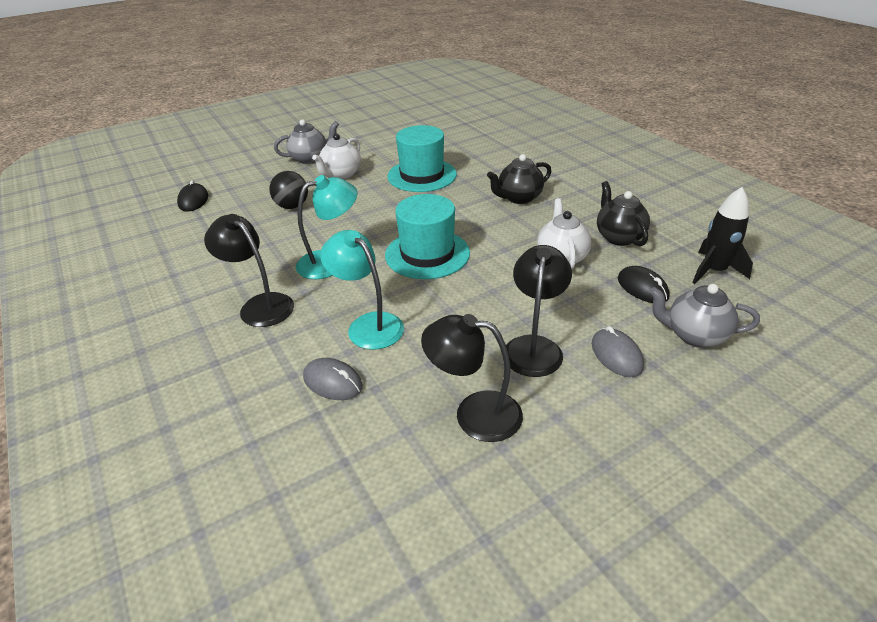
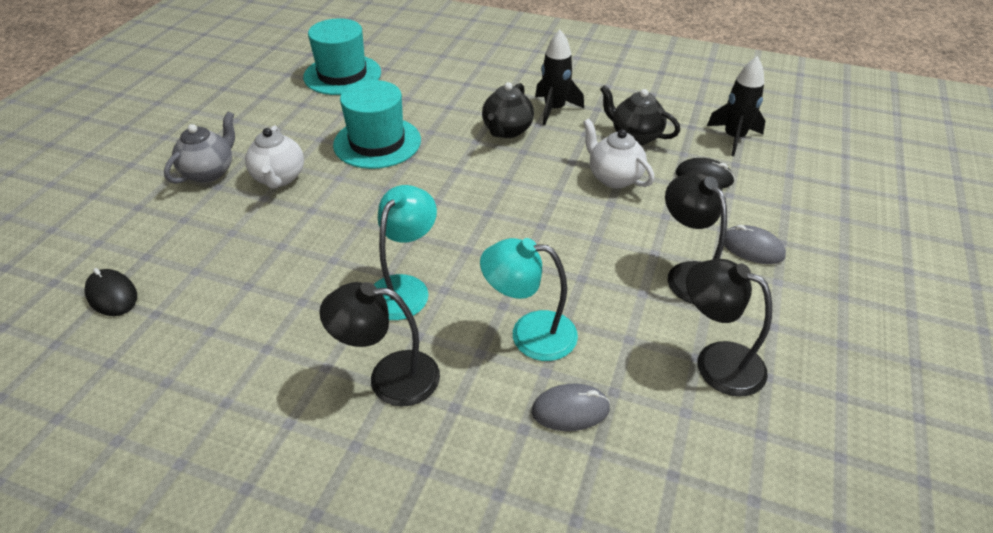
camera: 40 degrees left, 5 degrees up
black ball [269,171,308,209] -> none
turquoise hat [385,194,470,279] -> turquoise hat moved to [303,18,381,95]
black lamp [421,314,523,442] -> black lamp turned 60 degrees clockwise [686,259,772,397]
grey teapot [649,284,760,348] -> none
none -> black rocket [535,30,584,125]

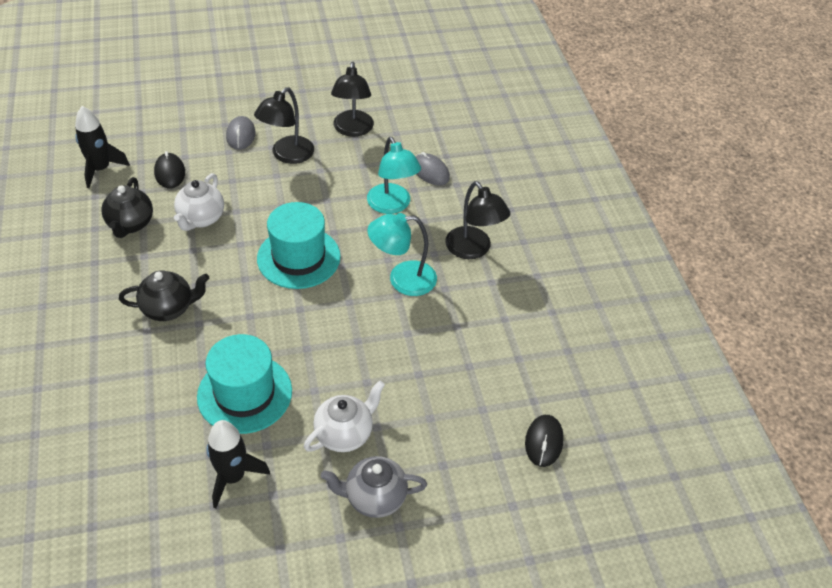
camera: 125 degrees left, 5 degrees up
turquoise hat [303,18,381,95] -> turquoise hat moved to [257,202,341,289]
black rocket [535,30,584,125] -> black rocket moved to [206,420,270,508]

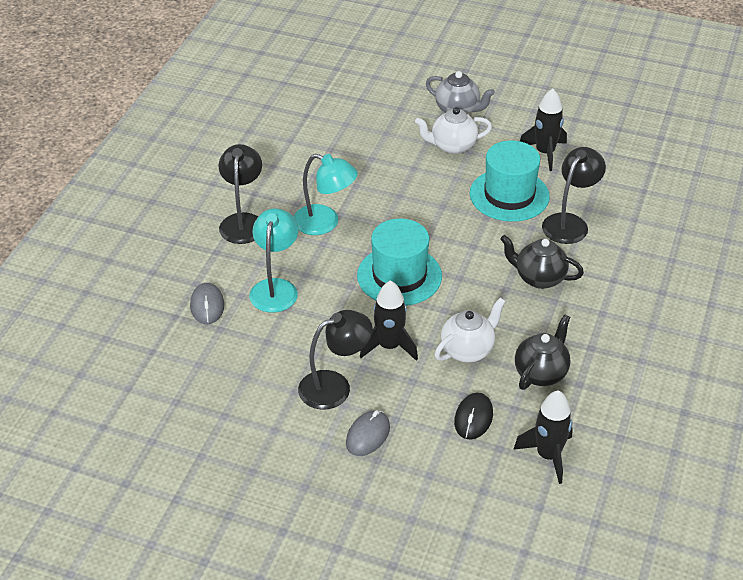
camera: 145 degrees left, 5 degrees down
black lamp [331,62,374,137] -> black lamp moved to [542,147,606,244]
black mouse [525,415,564,467] -> none
none -> black rocket [360,280,418,361]

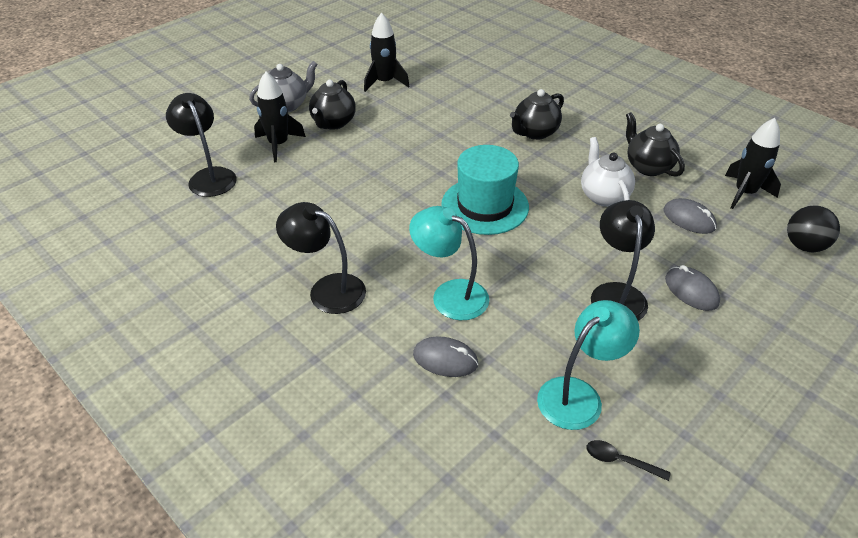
camera: 65 degrees left, 0 degrees up
turquoise lamp [294,154,358,235] -> turquoise lamp moved to [537,300,640,430]
black rocket [360,280,418,361] -> black rocket moved to [254,72,306,162]
white teapot [415,107,492,154] -> black teapot [309,80,356,130]
black mouse [454,393,493,439] -> grey mouse [663,198,717,234]
turquoise hat [470,140,550,222] -> none
black lamp [542,147,606,244] -> black lamp moved to [166,93,237,197]
none -> black spoon [587,440,671,481]
none -> black ball [787,205,840,252]

